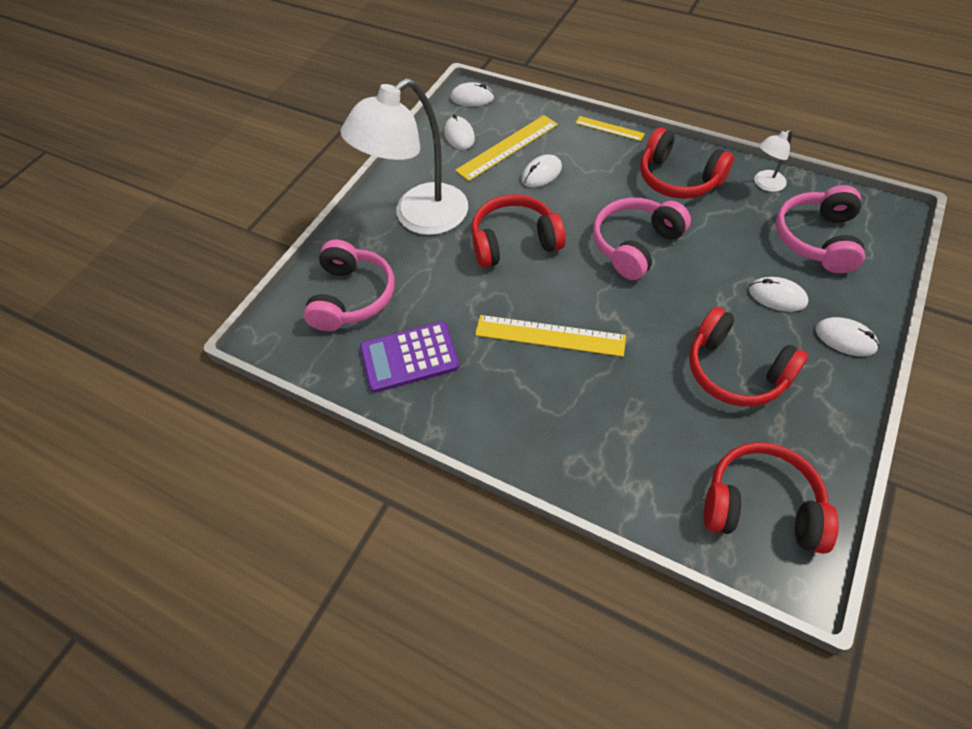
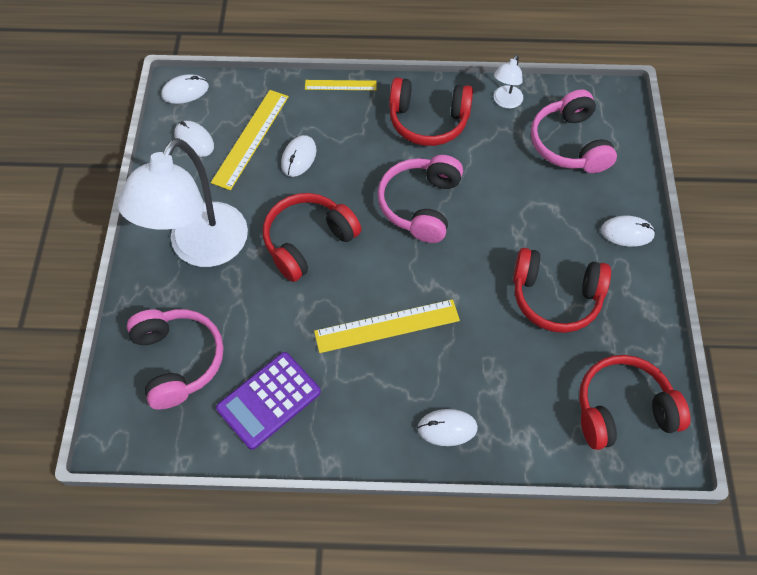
camera: 30 degrees left, 5 degrees up
white mouse [749,277,808,312] -> white mouse moved to [417,409,478,446]

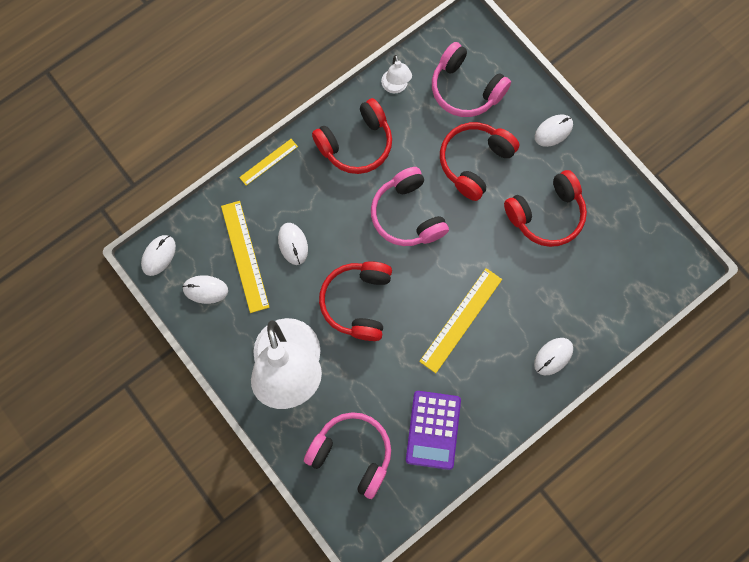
camera: 40 degrees left, 15 degrees up
red headphones [579,355,690,450] -> red headphones moved to [440,122,519,201]

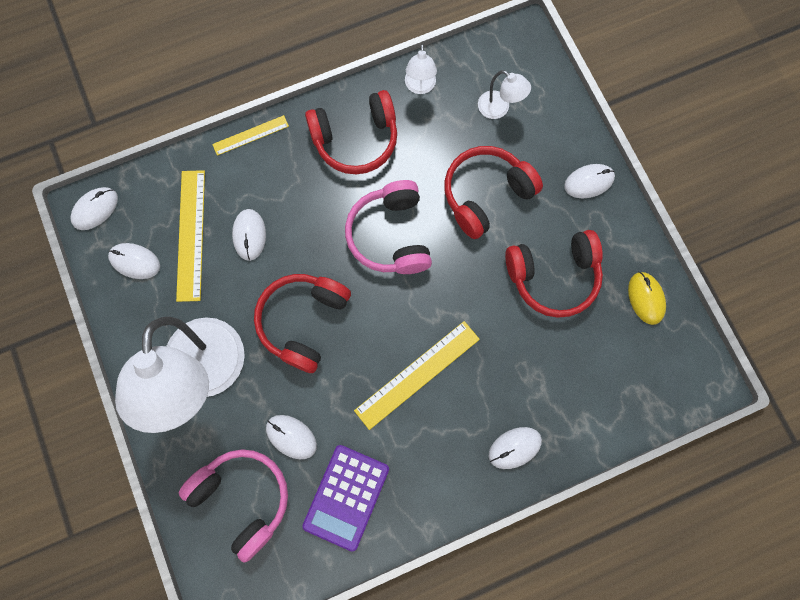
camera: 15 degrees right, 0 degrees up
pink headphones [432,42,511,117] -> white lamp [478,70,531,119]
none -> white mouse [266,415,317,459]
none -> yellow mouse [628,272,666,325]

